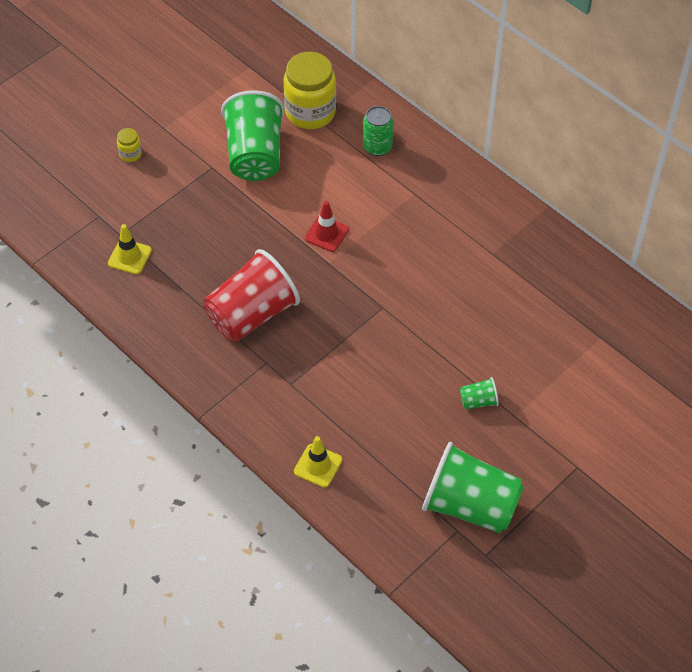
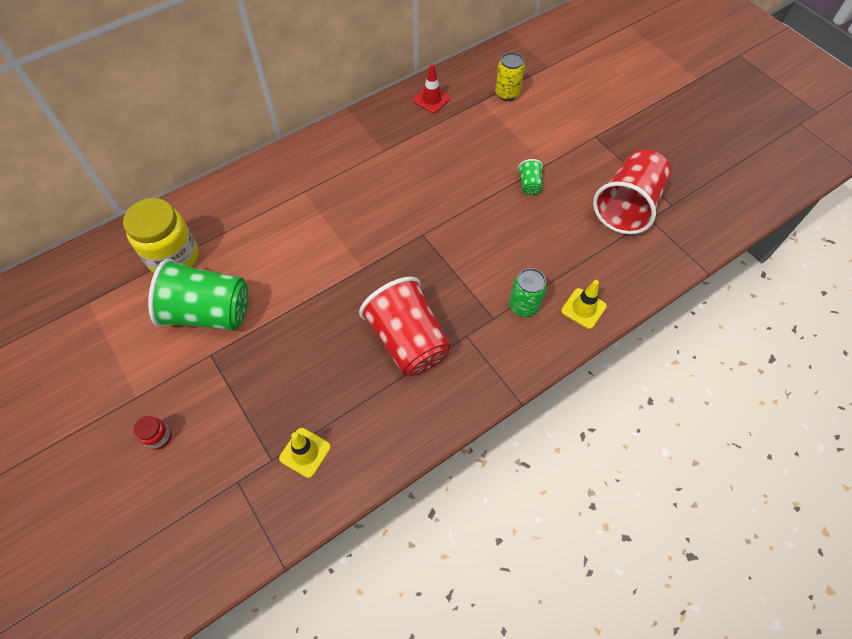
camera: 80 degrees left, 5 degrees up
yellow jar [117,128,142,162] -> red jar [134,416,172,450]
red traffic cone [305,201,349,252] -> red traffic cone moved to [413,64,450,113]
green can [363,106,394,156] -> green can moved to [509,268,547,317]
green cup [422,442,524,533] -> red cup [593,149,672,235]
none -> yellow can [495,52,525,101]

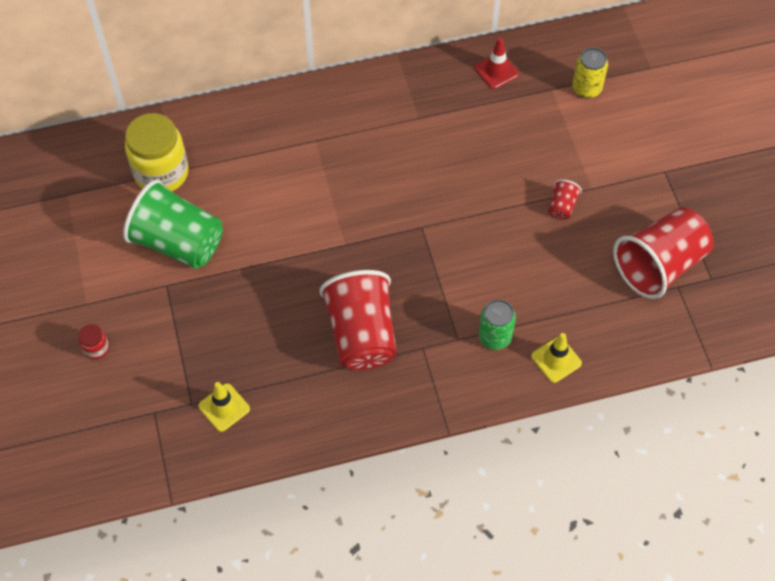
camera: 20 degrees right, 0 degrees up
green cup [518,159,543,195] -> red cup [548,179,582,220]

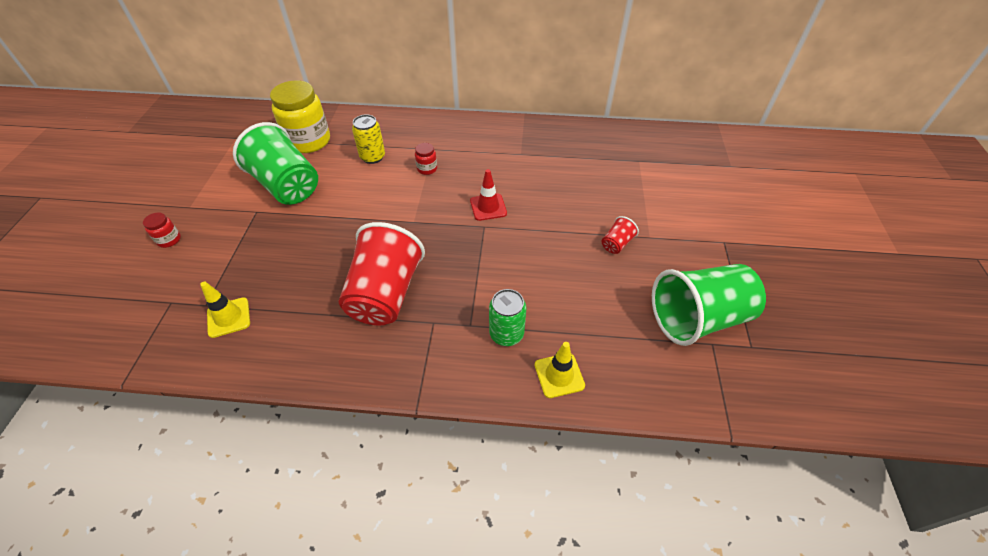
camera: 20 degrees right, 10 degrees down
red traffic cone [475,38,519,89] -> red traffic cone moved to [470,169,507,221]
yellow can [572,48,608,98] -> yellow can moved to [352,115,385,164]
red cup [613,207,713,299] -> green cup [652,264,766,346]
none -> red jar [415,143,437,175]

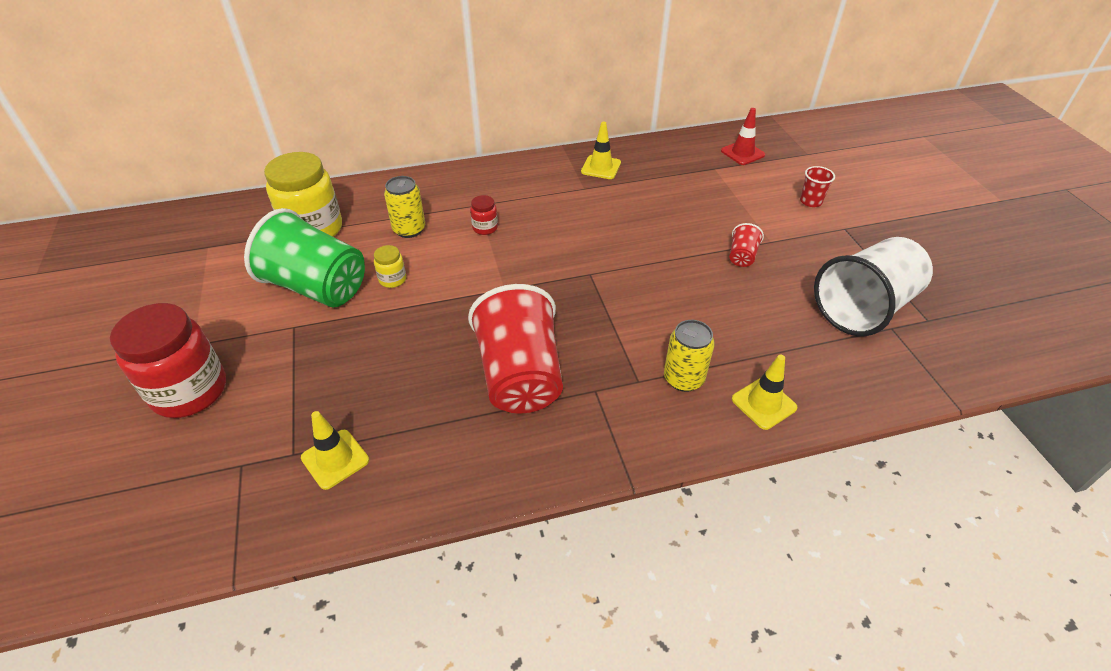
camera: 20 degrees left, 5 degrees down
red jar [143,212,181,248] -> red jar [110,303,226,418], size x2.28
red traffic cone [470,169,507,221] -> red traffic cone moved to [721,108,765,165]
green can [489,289,526,346] -> yellow can [664,320,715,392]
green cup [652,264,766,346] -> white cup [814,237,933,336]
none -> yellow jar [374,245,406,288]
none -> yellow traffic cone [581,121,621,179]
none -> red cup [800,166,835,207]

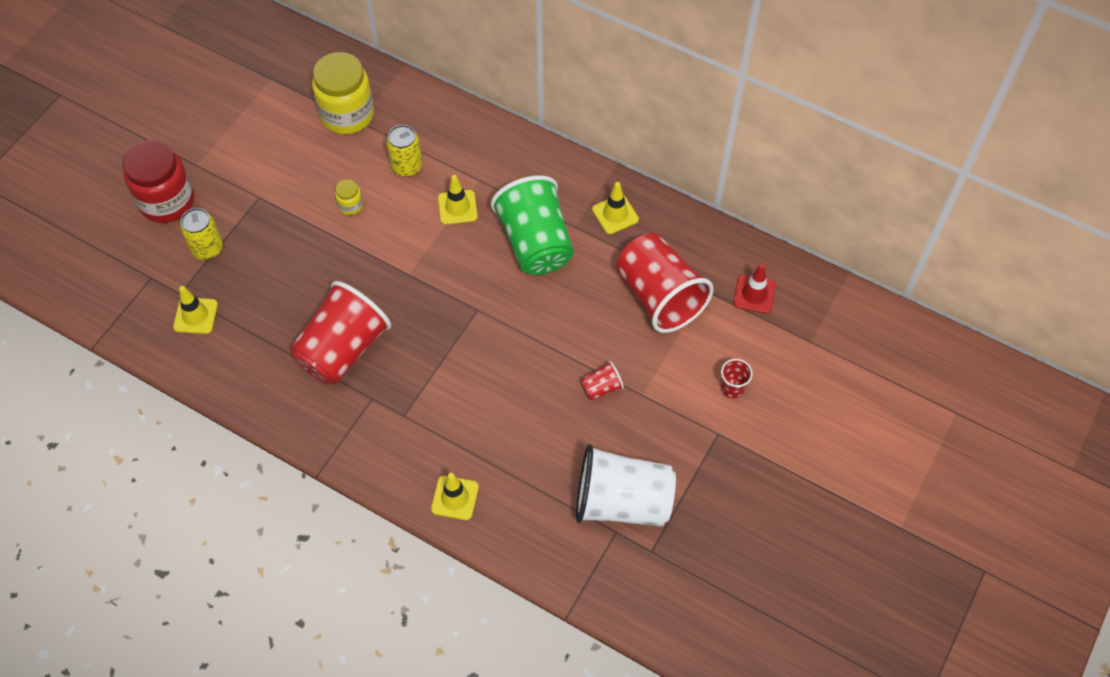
camera: 45 degrees right, 15 degrees up
green cup [244,208,365,307] -> green cup moved to [491,175,574,275]
red jar [470,195,498,235] -> yellow traffic cone [438,175,478,225]
yellow can [664,320,715,392] -> yellow can moved to [180,208,223,260]
none -> red cup [616,233,714,333]

